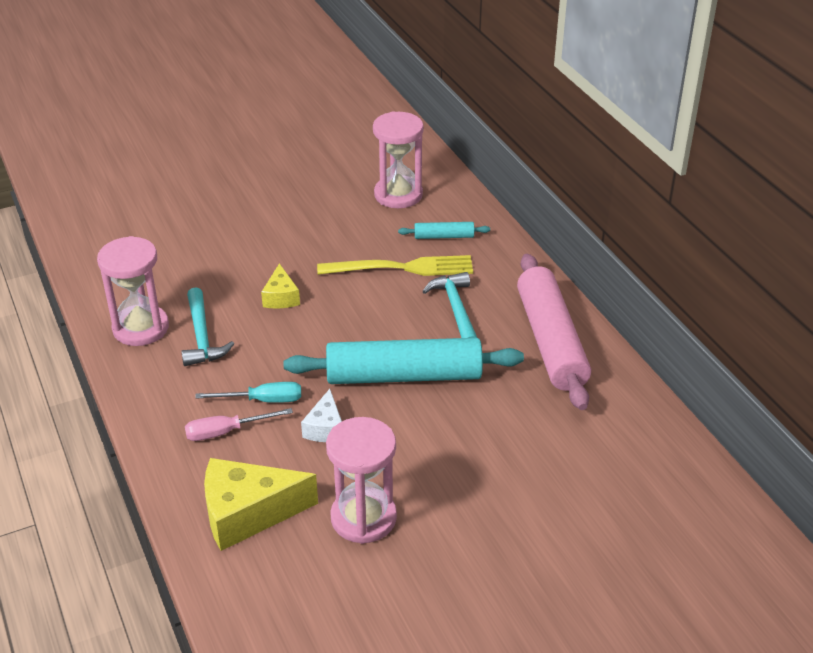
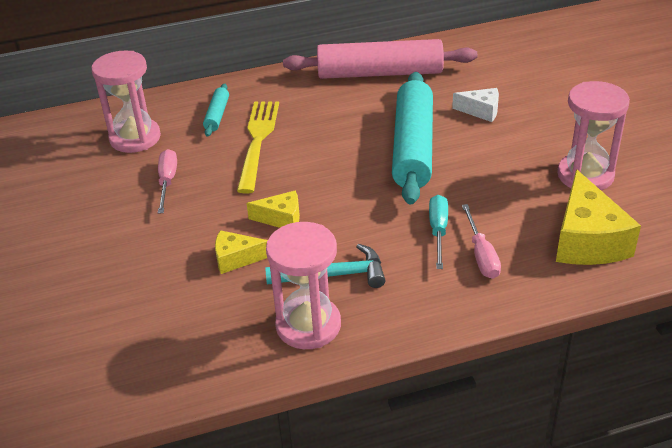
camera: 80 degrees left, 0 degrees up
white cheese [301,389,342,442] -> white cheese moved to [452,88,499,122]
turquoise hammer [422,272,477,338] -> none
none -> pink screwdriver [158,149,177,214]
none -> yellow cheese [215,230,268,274]

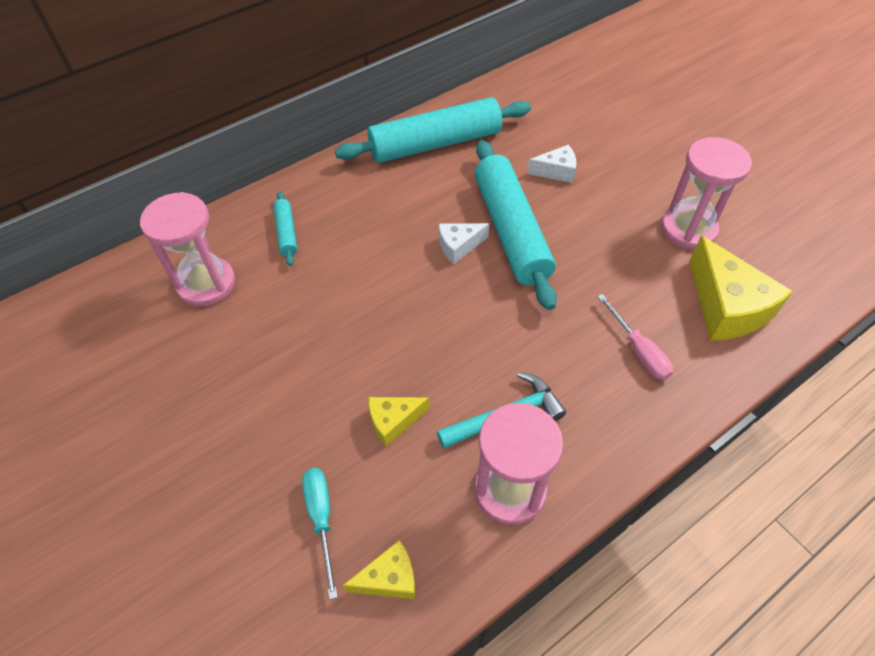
camera: 20 degrees left, 15 degrees up
pink screwdriver [158,149,177,214] -> none
yellow fork [237,101,279,193] -> none
yellow cheese [246,190,300,228] -> yellow cheese moved to [343,540,415,600]
pink rolling pin [283,39,477,79] -> turquoise rolling pin [335,97,531,163]
turquoise screwdriver [429,195,448,269] -> turquoise screwdriver moved to [302,468,338,600]
none -> white cheese [439,223,489,264]

